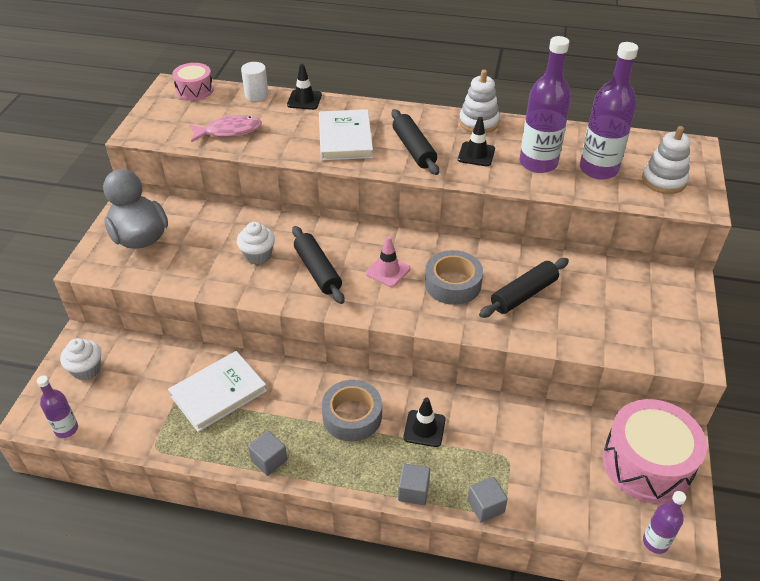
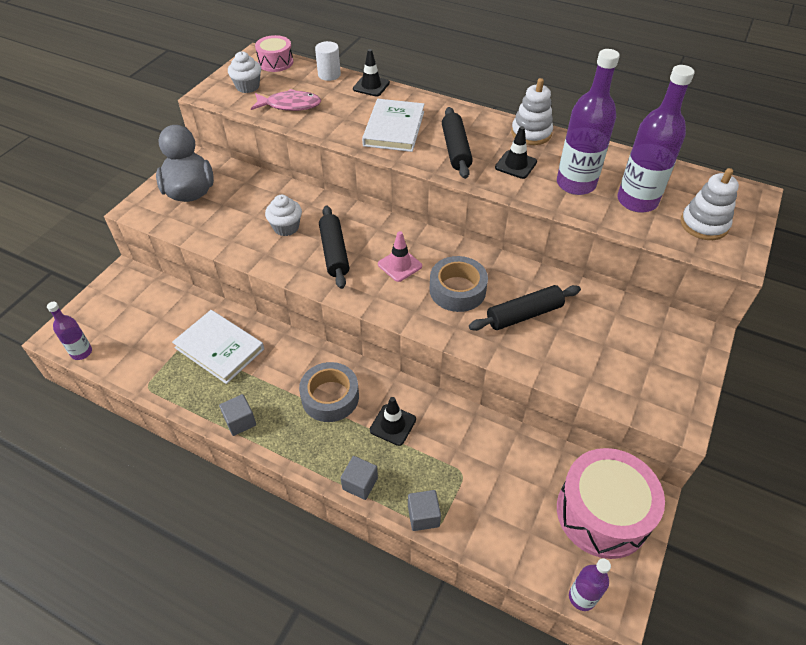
camera: 15 degrees right, 5 degrees up
white cupcake [60,338,101,380] -> white cupcake moved to [228,51,261,93]
white book [168,351,267,432] -> white book turned 60 degrees clockwise [172,310,264,384]

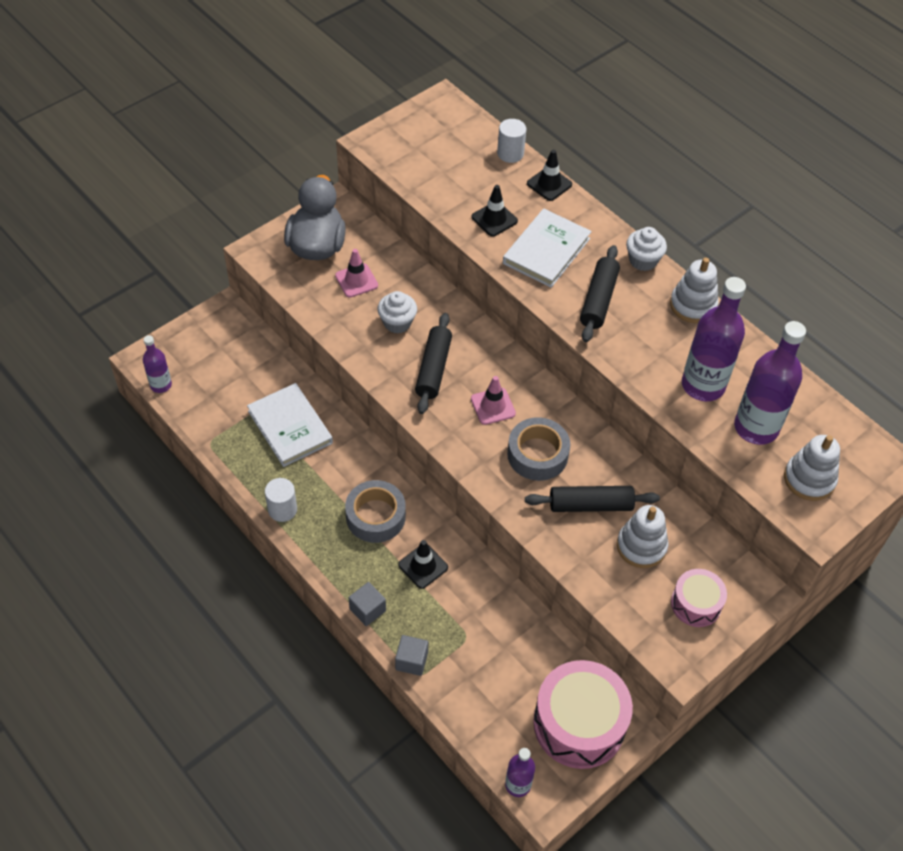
camera: 20 degrees right, 5 degrees up
grey cube [219,394,256,436] -> white cylinder [265,478,297,522]
white cupcake [228,51,261,93] -> white cupcake moved to [626,227,667,271]
pink fish [251,89,321,111] -> none
pink drum [255,35,293,72] -> pink drum moved to [671,569,727,627]
black traffic cone [495,126,537,179] -> black traffic cone moved to [471,185,518,237]
none -> pink traffic cone [335,249,378,297]
none -> white stacking toy [617,505,668,568]

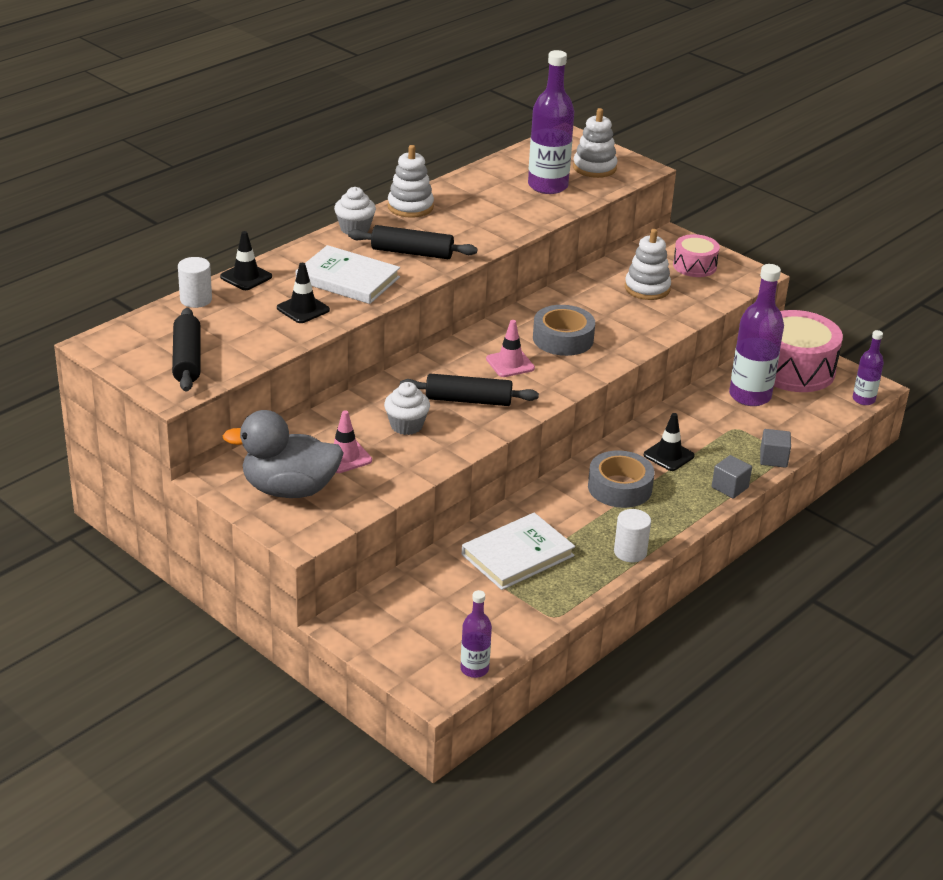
camera: 95 degrees left, 20 degrees down
black rolling pin [525,486,660,512] -> black rolling pin moved to [172,308,201,392]
purple bottle [682,277,746,401] -> purple bottle moved to [729,264,784,406]

